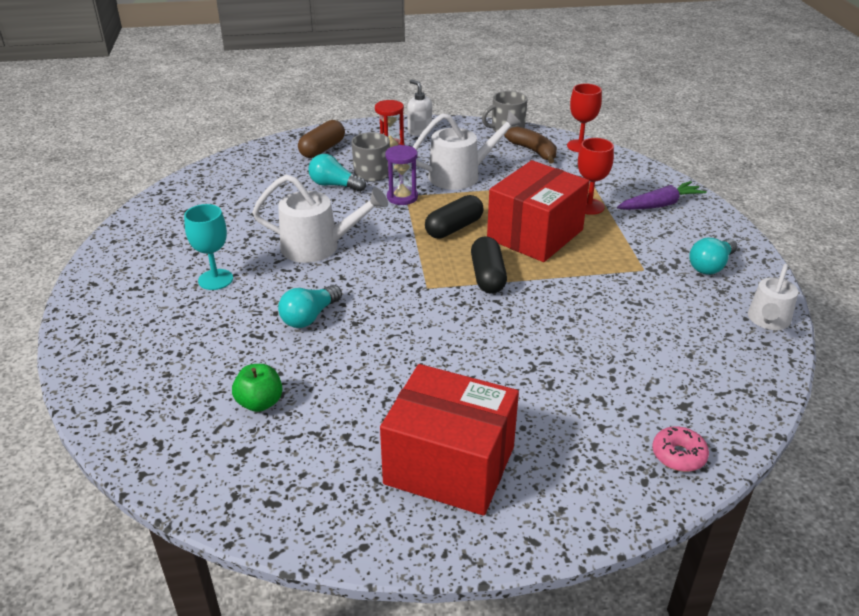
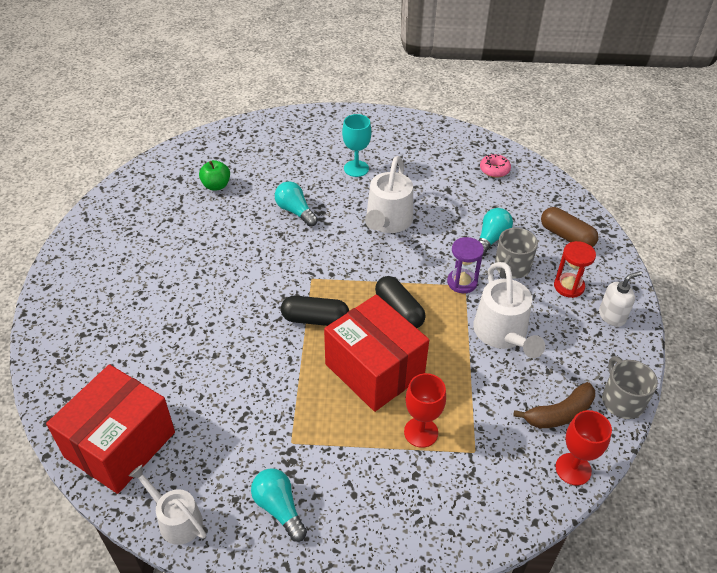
camera: 100 degrees right, 10 degrees up
red box [380,364,519,516] -> red box moved to [46,364,175,494]
purple carrot [617,181,707,210] -> none
pink donut [653,427,709,472] -> pink donut moved to [480,153,511,178]

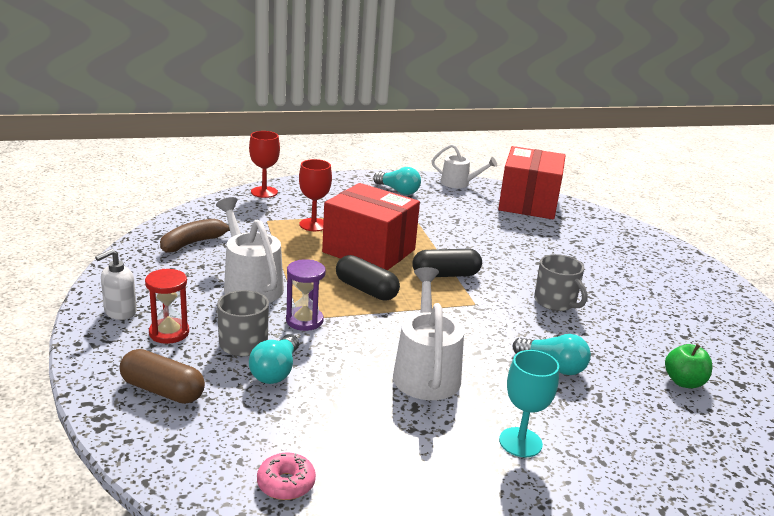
camera: 160 degrees right, 20 degrees down
red goblet [556,410,612,486] -> red goblet moved to [249,131,280,198]
grey mug [602,356,658,419] -> grey mug moved to [534,254,587,311]

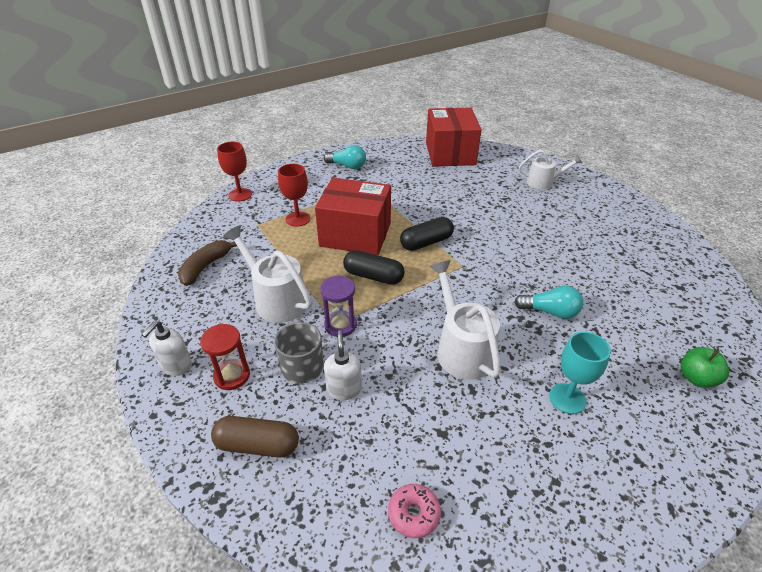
camera: 15 degrees left, 15 degrees up
turquoise light bulb [249,334,299,384] -> white soap dispenser [324,330,362,400]
white watering can [432,144,497,188] -> white watering can moved to [519,150,582,189]
grey mug [534,254,587,311] -> none
green apple [665,344,713,388] -> green apple moved to [681,347,729,388]

